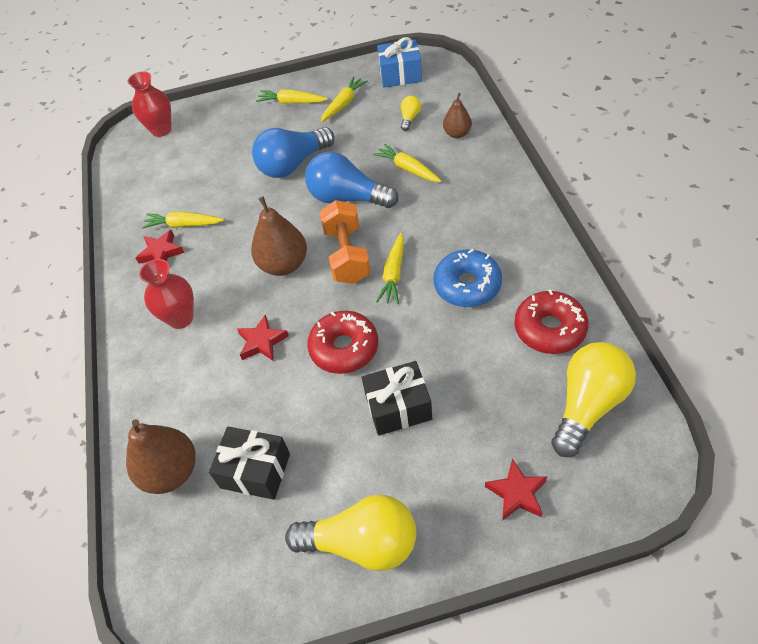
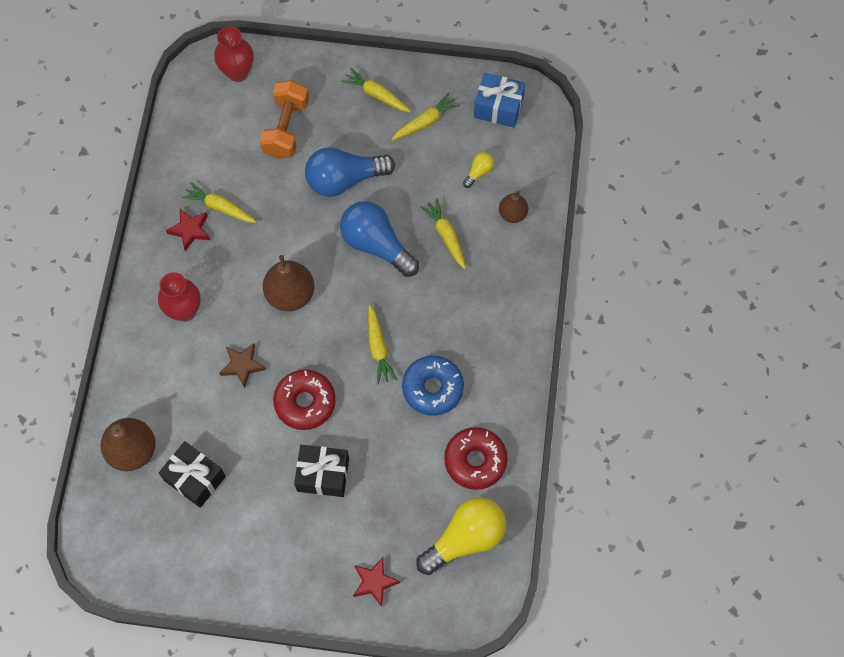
camera: 15 degrees right, 15 degrees up
red star [237,314,289,361] -> brown star [219,343,266,388]
yellow light bulb [285,495,416,571] -> none
orange dumbbell [319,200,371,284] -> orange dumbbell moved to [260,80,309,159]
yellow carrot [376,233,404,304] -> yellow carrot turned 45 degrees counterclockwise [368,305,397,384]

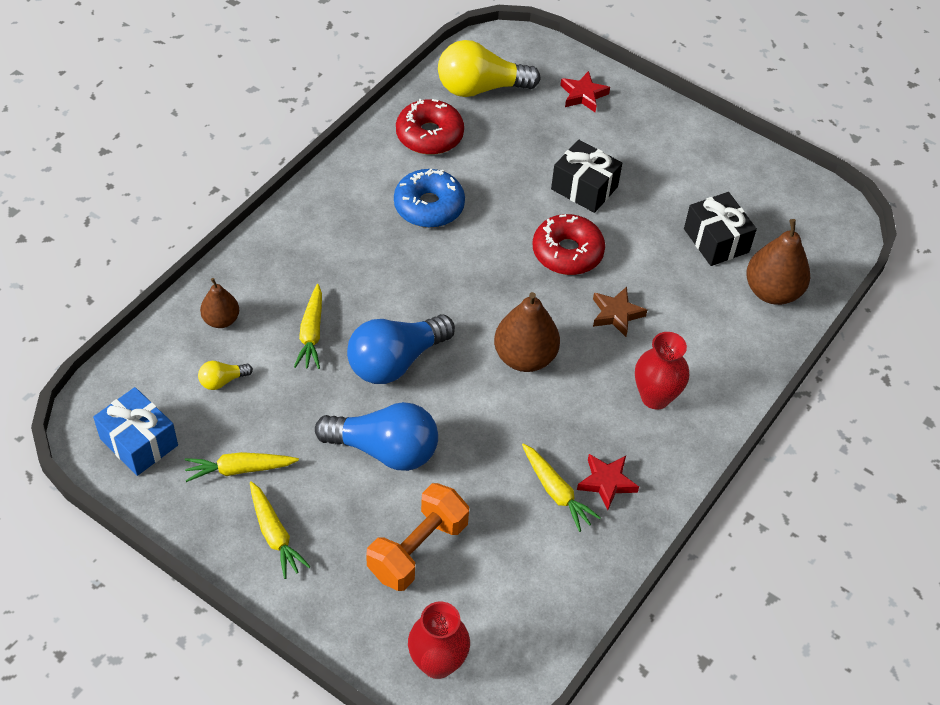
camera: 155 degrees left, 15 degrees down
blue light bulb [340,201,419,277] -> blue light bulb turned 75 degrees clockwise [347,314,455,384]
yellow carrot [368,305,397,384] -> none

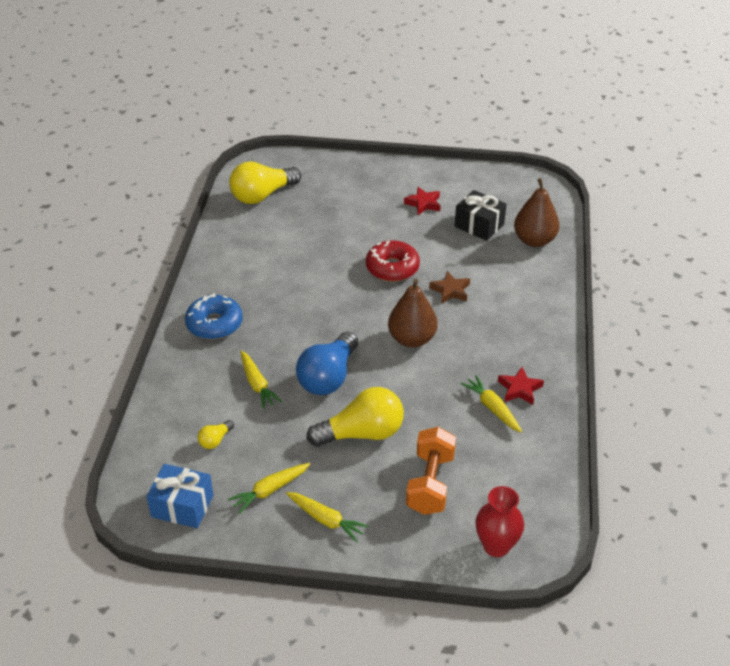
camera: 25 degrees left, 10 degrees down
brown pear [200,278,239,328] -> none
blue light bulb [315,402,438,471] -> yellow light bulb [307,387,404,447]
blue donut [394,169,465,228] -> blue donut moved to [185,293,243,339]
red donut [396,99,464,155] -> none
yellow carrot [522,443,601,532] -> yellow carrot turned 150 degrees counterclockwise [461,375,522,433]
black gift [551,140,622,213] -> none
red star [560,71,610,112] -> red star moved to [404,187,441,215]
red vase [635,332,689,410] -> none

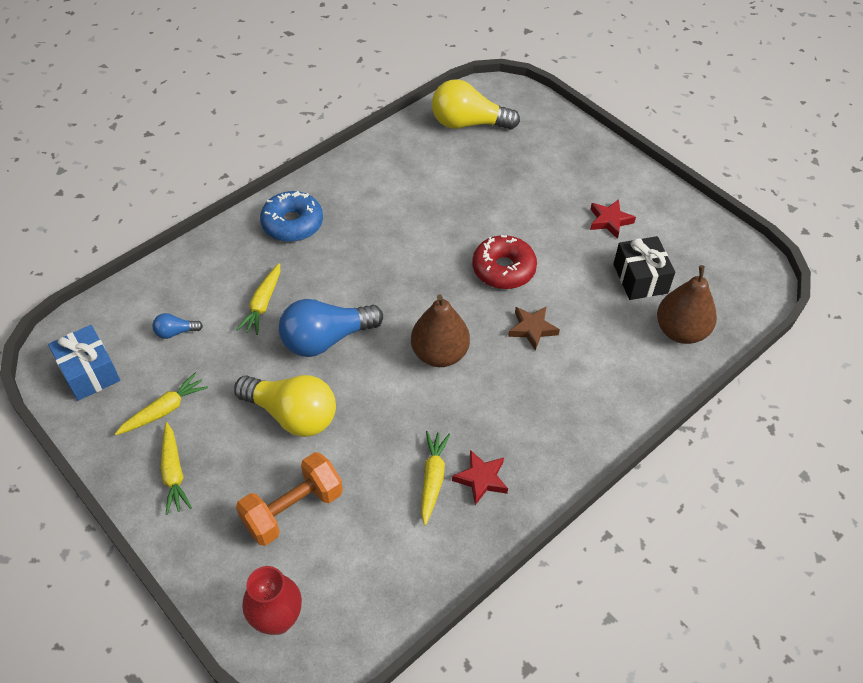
camera: 40 degrees right, 10 degrees up
yellow light bulb [198,420,234,449] -> blue light bulb [152,313,203,339]
yellow carrot [228,463,310,514] -> yellow carrot turned 135 degrees clockwise [115,373,208,435]

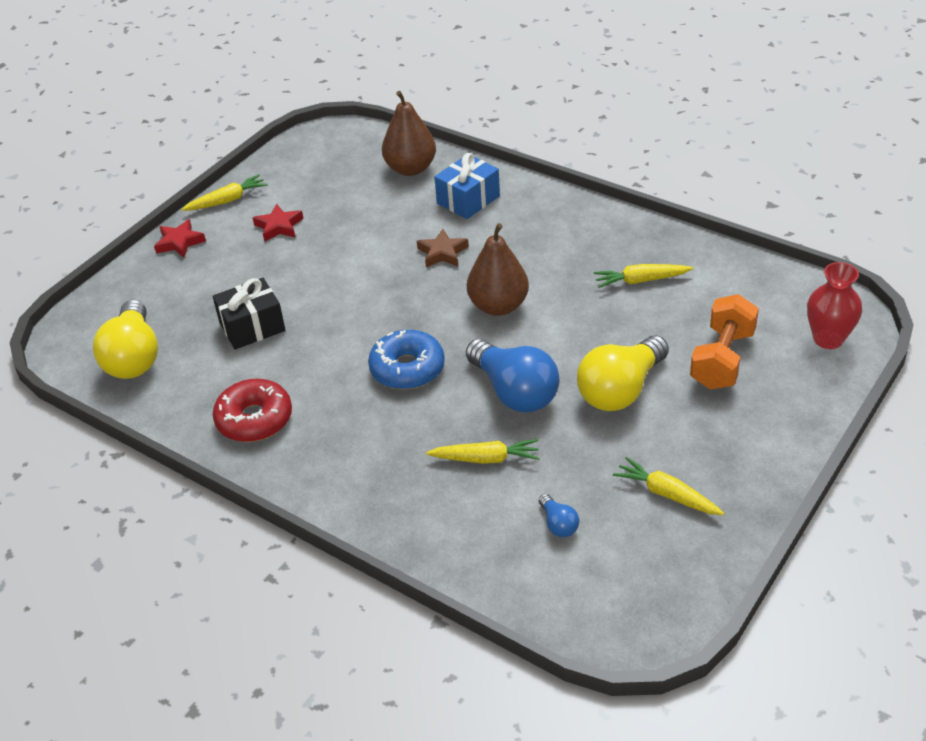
camera: 100 degrees left, 10 degrees down
blue gift [48,325,120,401] -> blue gift moved to [434,153,500,219]
yellow carrot [161,422,192,515] -> yellow carrot moved to [181,174,268,211]
yellow light bulb [234,375,336,437] -> yellow light bulb turned 150 degrees counterclockwise [577,335,669,411]
orange dumbbell [236,452,343,546] -> orange dumbbell turned 75 degrees clockwise [690,294,759,389]
blue donut [260,191,323,242] -> blue donut moved to [368,330,445,389]
red star [452,450,508,505] -> red star moved to [154,219,206,258]
red donut [472,235,537,289] -> red donut moved to [213,379,292,442]
black gift [613,236,675,300] -> black gift moved to [213,278,285,349]

